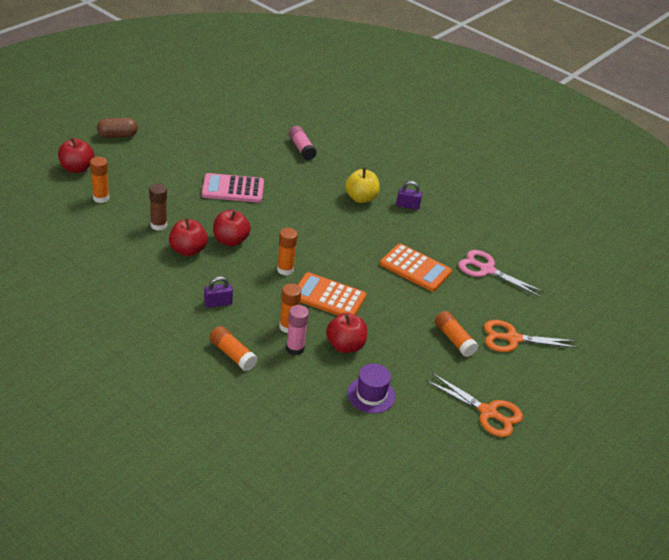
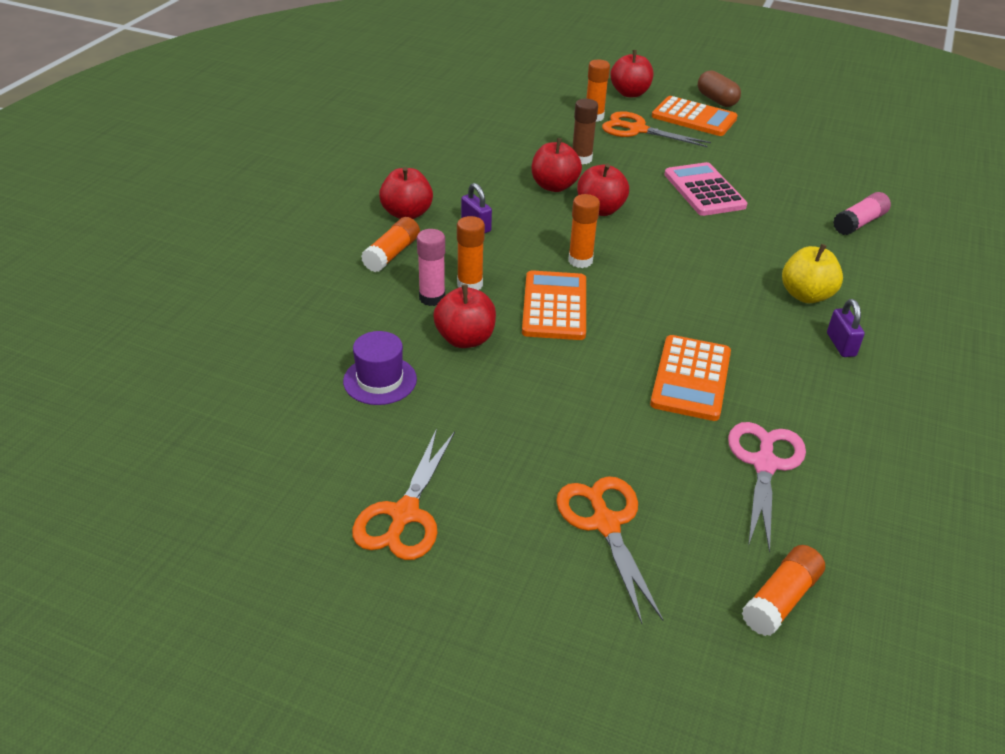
camera: 75 degrees right, 0 degrees up
orange glue stick [435,311,478,357] -> orange glue stick moved to [742,545,825,636]
none -> red apple [379,167,433,219]
none -> orange scissors [602,111,711,147]
none -> orange calculator [652,96,738,136]

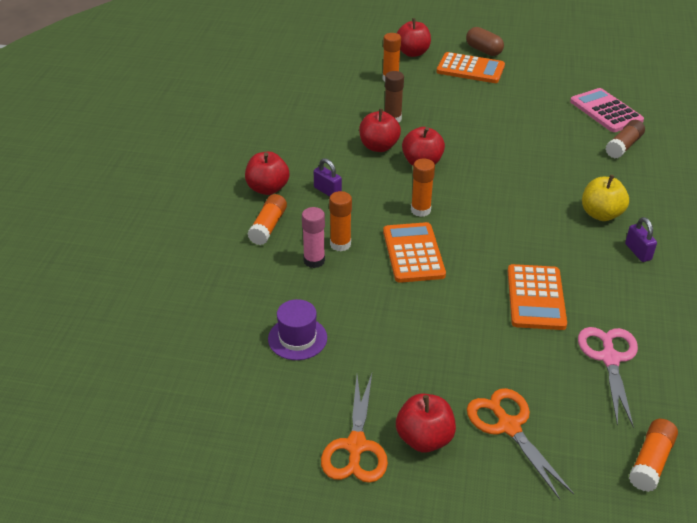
camera: 10 degrees left, 0 degrees up
red apple [433,284,496,348] -> red apple moved to [396,394,456,453]
orange scissors [602,111,711,147] -> none
pink calculator [664,162,747,216] -> pink calculator moved to [570,88,644,132]
pink glue stick [833,192,891,235] -> brown glue stick [606,120,645,159]

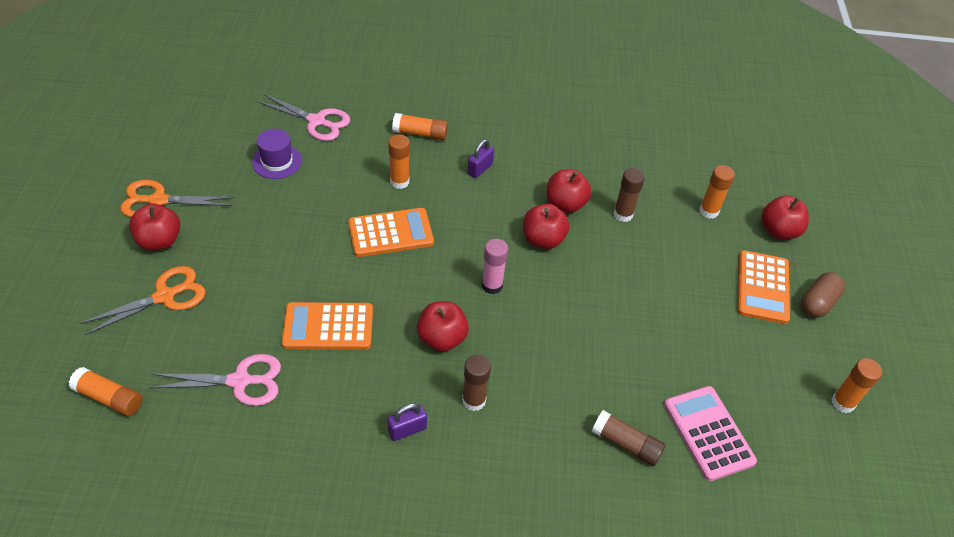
camera: 80 degrees right, 10 degrees up
red apple [245,152,289,195] -> red apple moved to [417,302,469,352]
pink glue stick [302,207,325,268] -> pink glue stick moved to [482,239,508,294]
orange glue stick [411,158,435,217] -> orange glue stick moved to [832,358,882,413]
pink calculator [570,88,644,132] -> pink calculator turned 75 degrees counterclockwise [664,386,757,481]
yellow apple [582,175,629,221] -> brown glue stick [462,355,491,411]
none -> pink scissors [257,94,350,141]

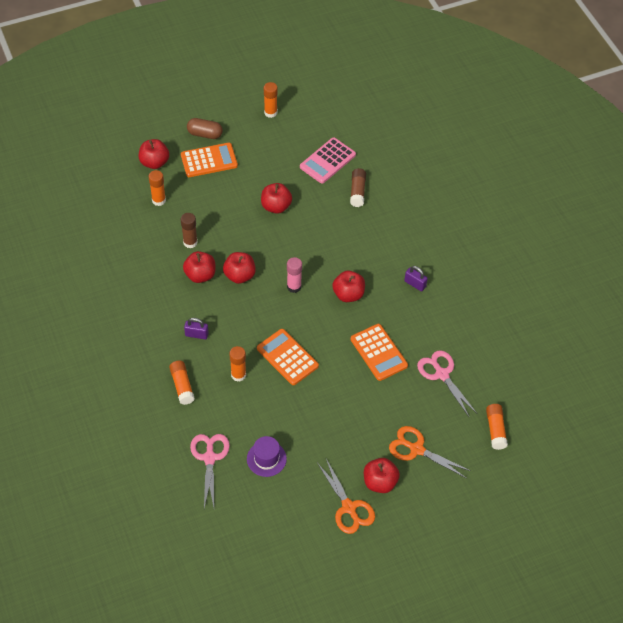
camera: 115 degrees left, 5 degrees up
brown glue stick [462,355,491,411] -> none
none -> red apple [261,183,292,214]

